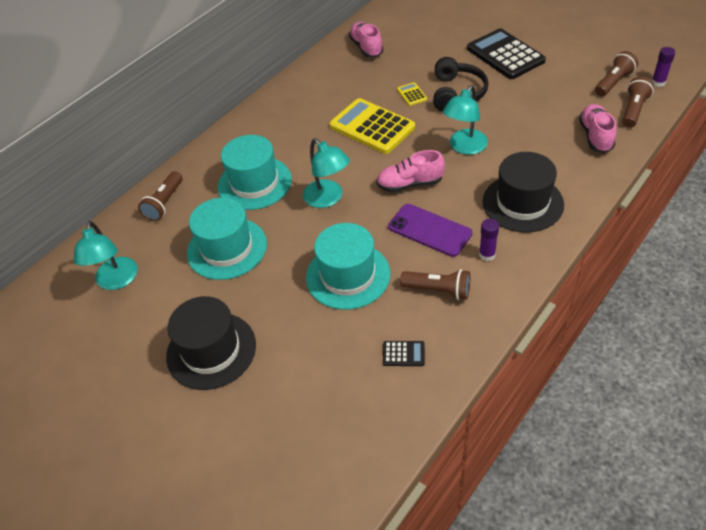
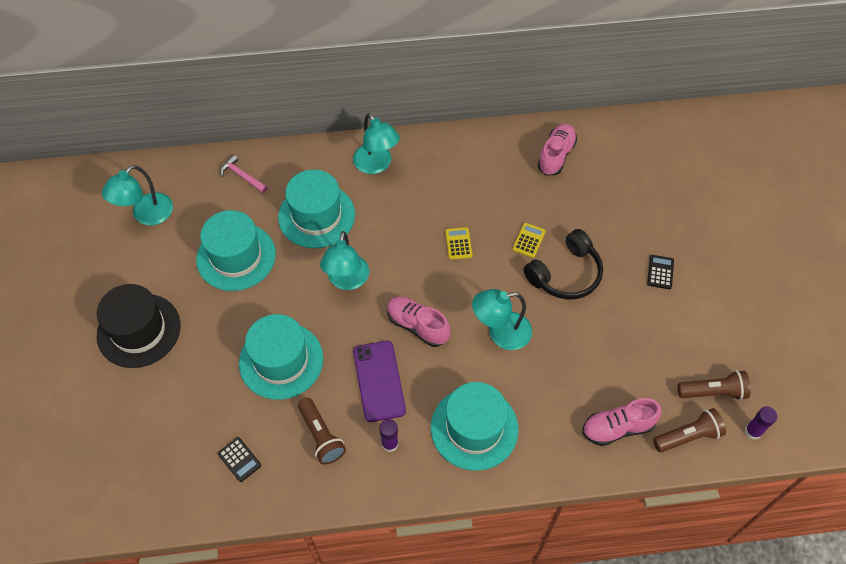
camera: 40 degrees right, 10 degrees up
brown flashlight [138,171,183,221] -> pink hammer [220,154,268,193]
yellow calculator [329,98,415,154] -> yellow calculator [445,227,472,260], size x0.42
black calculator [467,28,546,79] -> black calculator [647,255,674,289], size x0.42
black hat [483,152,564,233] -> turquoise hat [431,382,518,471]
pink shoe [579,104,617,153] -> pink shoe turned 150 degrees counterclockwise [582,398,662,446]
none -> turquoise lamp [353,113,400,174]

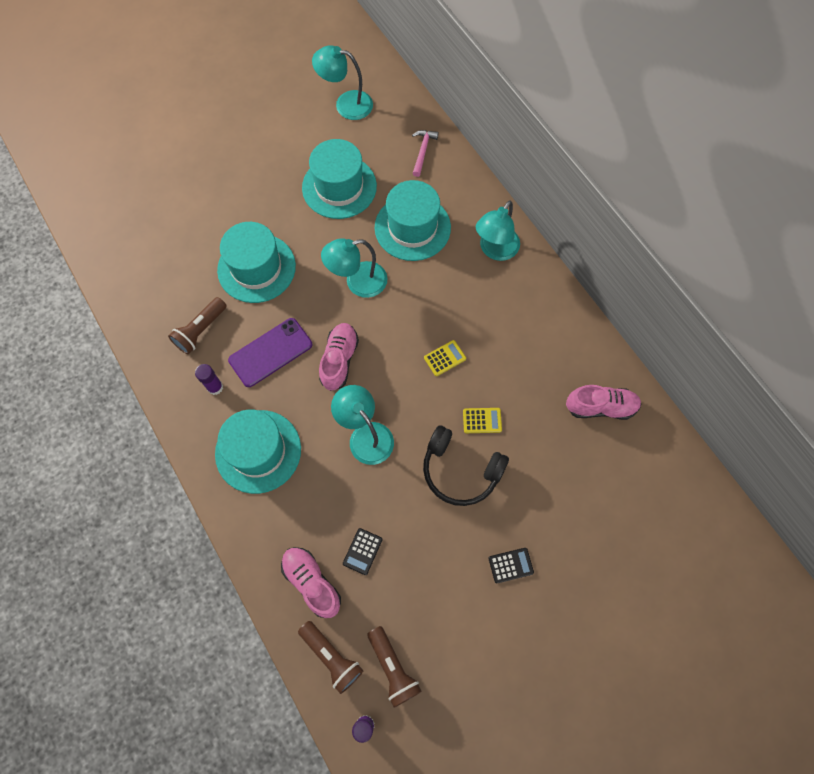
camera: 65 degrees right, 10 degrees up
black hat [97,284,181,368] -> none
black calculator [218,437,261,482] -> black calculator moved to [343,528,382,575]

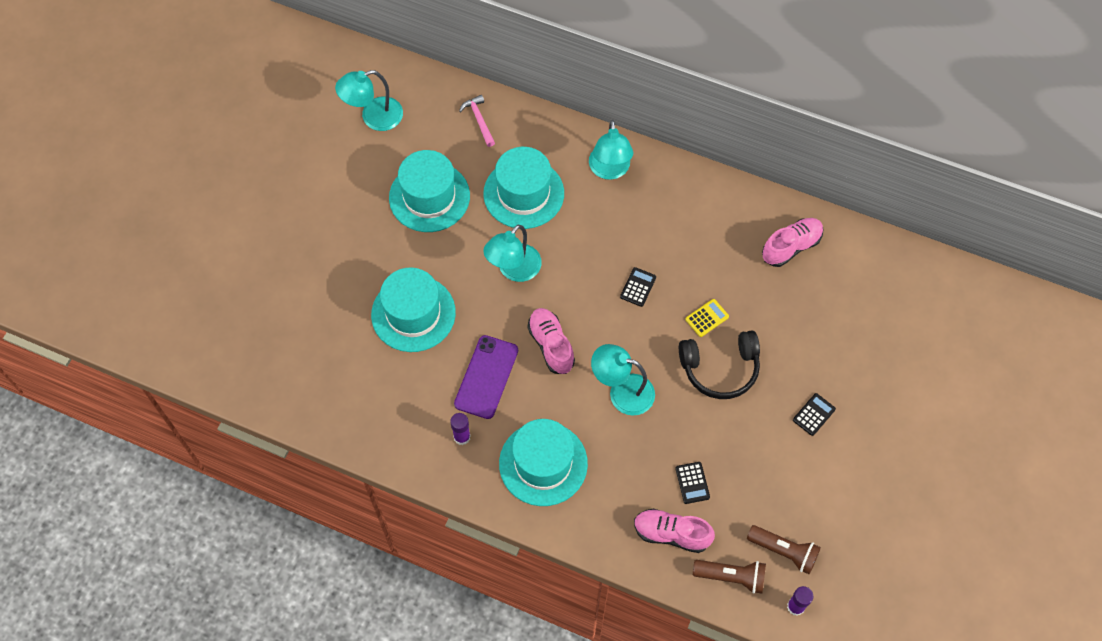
camera: 35 degrees left, 5 degrees down
brown flashlight [168,297,227,354] -> none
yellow calculator [424,340,466,376] -> black calculator [620,267,656,307]

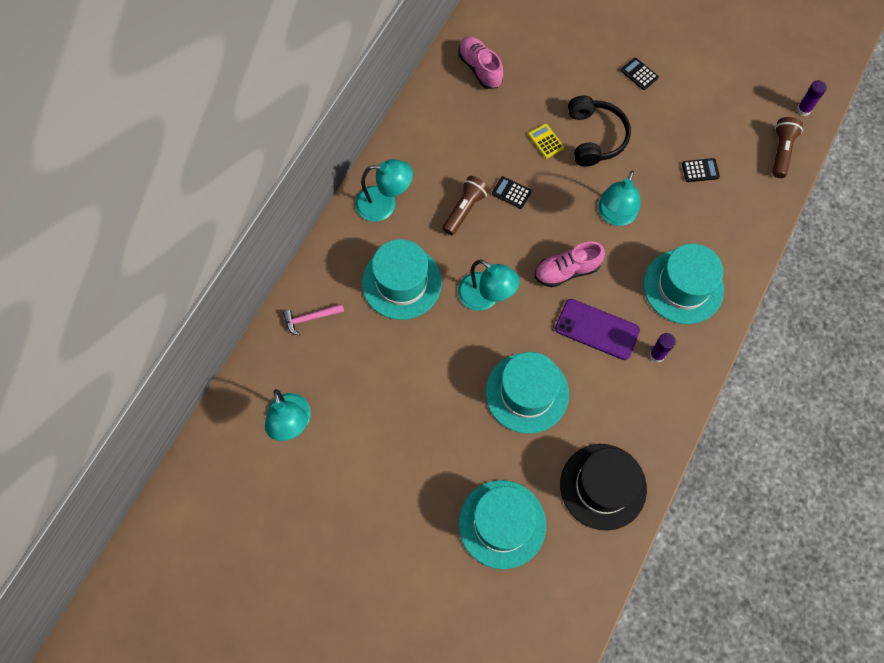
camera: 85 degrees left, 5 degrees up
turquoise hat [389,150,470,232] -> turquoise hat moved to [458,480,546,569]
pink shoe [634,509,715,553] -> none
brown flashlight [747,525,821,574] -> brown flashlight moved to [442,176,490,235]
none -> black hat [560,444,647,531]

